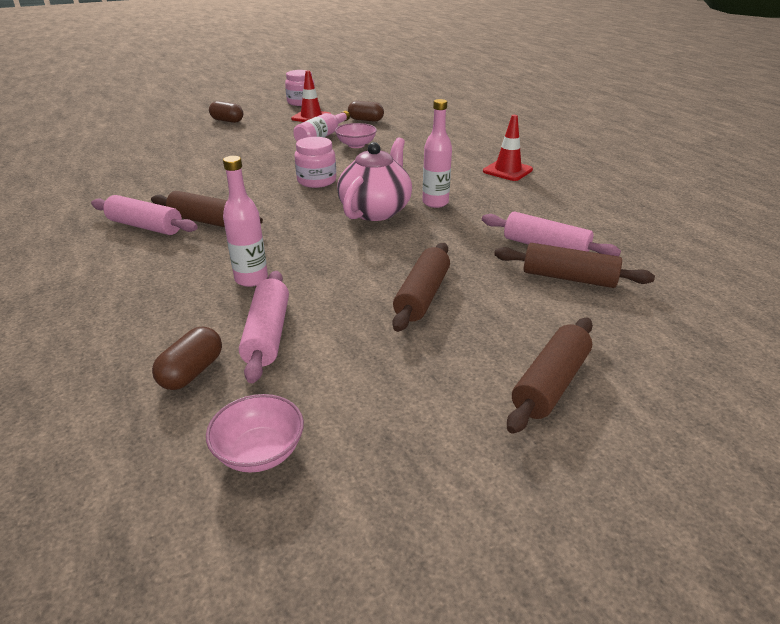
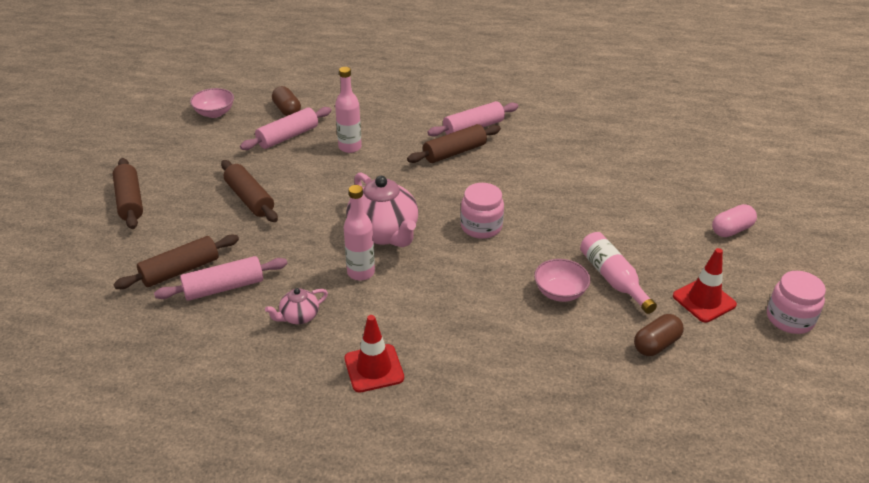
camera: 125 degrees right, 5 degrees up
brown capsule [209,101,243,123] -> pink capsule [712,204,757,237]
pink rolling pin [239,271,289,383] -> pink rolling pin turned 75 degrees counterclockwise [240,107,331,150]
none -> pink teapot [265,288,328,324]

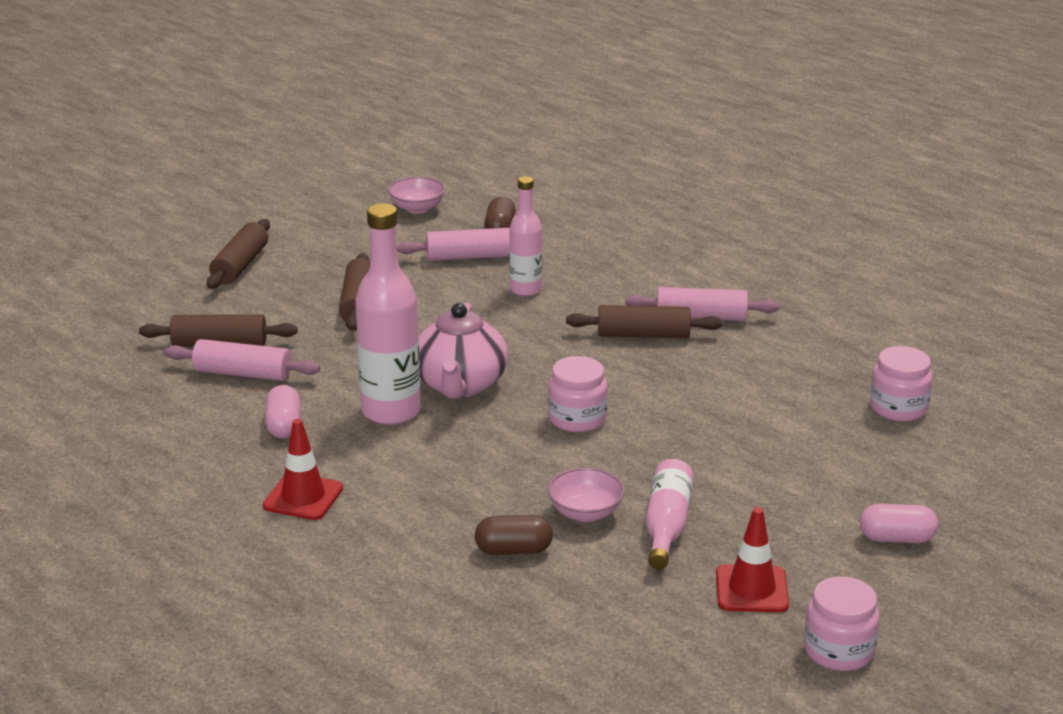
camera: 35 degrees right, 10 degrees down
pink teapot [265,288,328,324] -> pink capsule [265,385,300,438]
pink bottle [344,185,375,281] -> pink bottle [355,203,421,425], size x1.64
brown capsule [634,314,684,356] -> brown capsule moved to [475,515,553,555]
none -> pink jar [870,346,933,422]

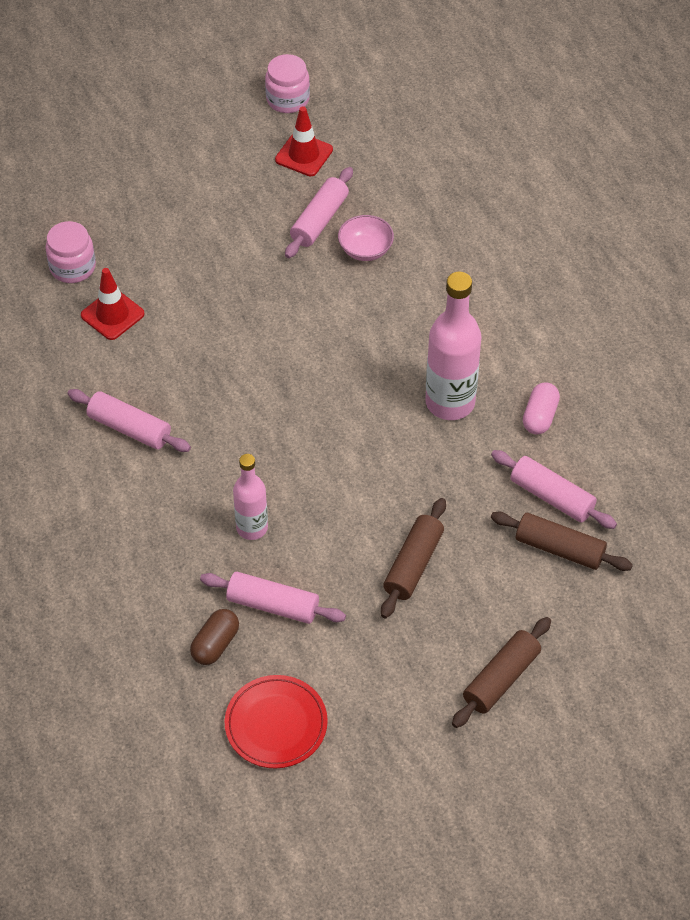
camera: 155 degrees left, 25 degrees up
red traffic cone [263,419,343,520] -> red traffic cone moved to [81,268,145,340]
pink bowl [388,177,445,214] -> red plate [224,675,328,769]
pink teapot [419,303,508,399] -> none
brown capsule [475,515,553,555] -> none
pink jar [548,356,608,432] -> none
brown rolling pin [566,305,723,338] -> none
pink bottle [646,459,694,570] -> pink rolling pin [285,167,353,258]
pink capsule [860,503,938,543] -> none

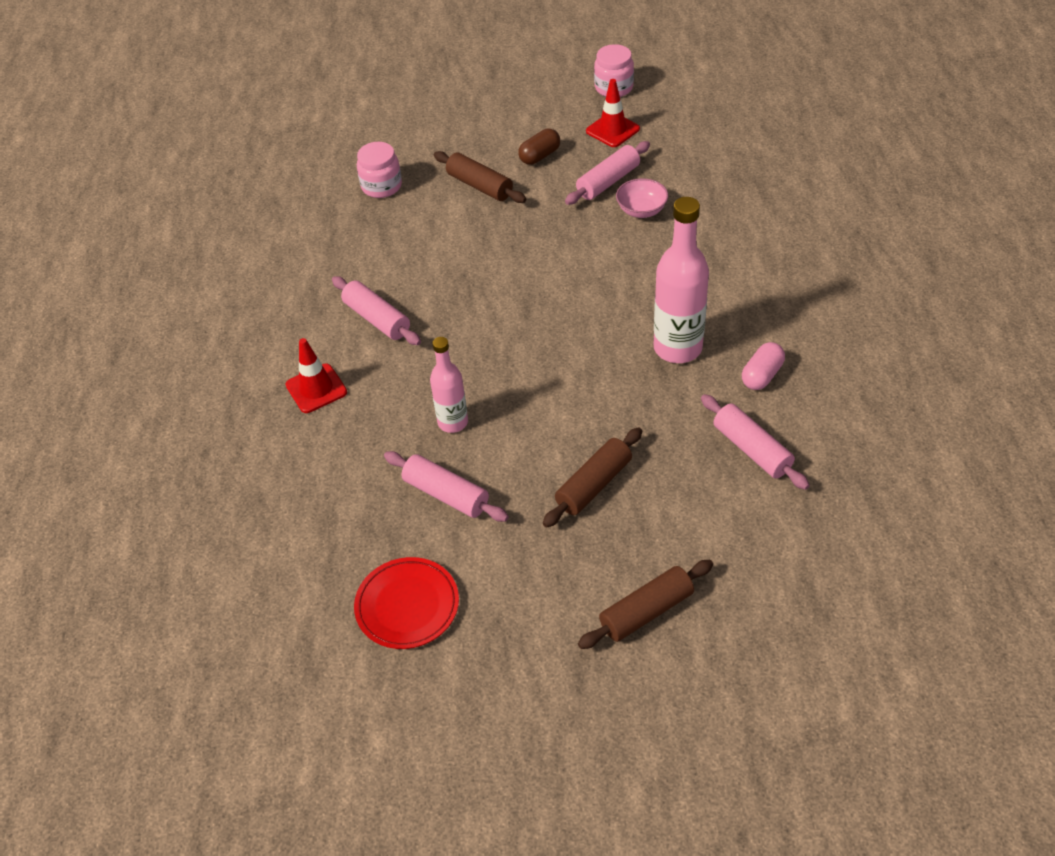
camera: 20 degrees right, 5 degrees down
red traffic cone [81,268,145,340] -> red traffic cone moved to [285,338,347,413]
brown capsule [190,609,239,665] -> brown capsule moved to [518,129,560,165]
brown rolling pin [491,512,633,571] -> brown rolling pin moved to [434,151,526,203]

